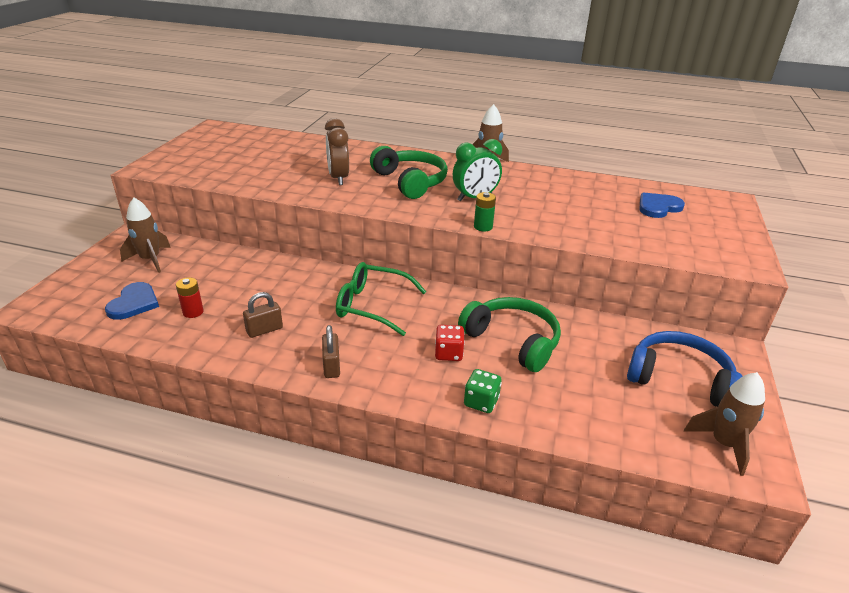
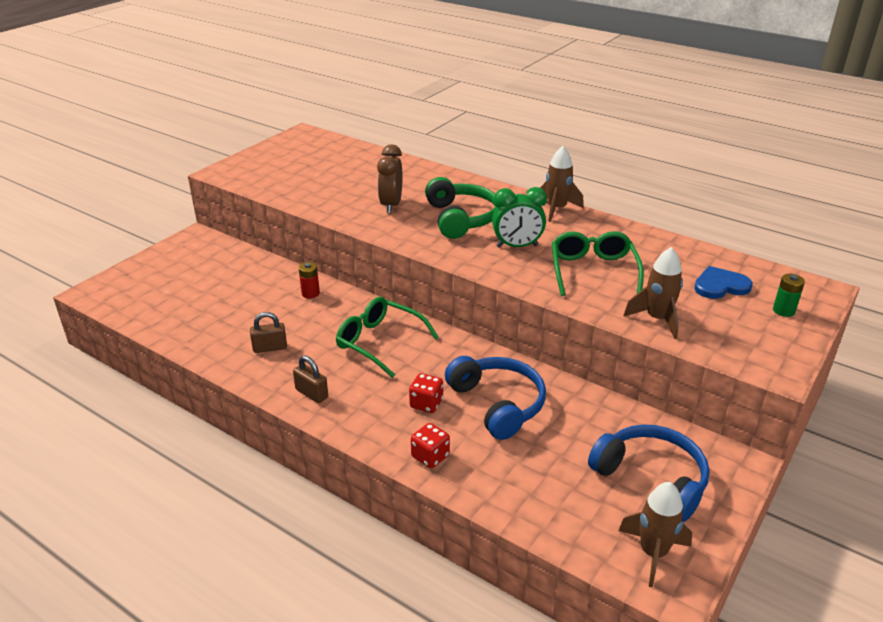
camera: 20 degrees right, 0 degrees up
blue heart [105,282,159,320] -> none
brown rocket [120,198,171,273] -> brown rocket moved to [623,247,683,339]
red battery [176,277,204,318] -> red battery moved to [299,262,320,299]
brown padlock [322,325,340,378] -> brown padlock turned 60 degrees counterclockwise [293,356,328,403]
green headphones [458,297,561,372] -> blue headphones [445,356,546,440]
green dice [464,369,502,413] -> red dice [411,423,450,468]
green battery [474,192,496,232] -> green battery moved to [773,274,805,317]
none -> green glasses [552,231,644,296]

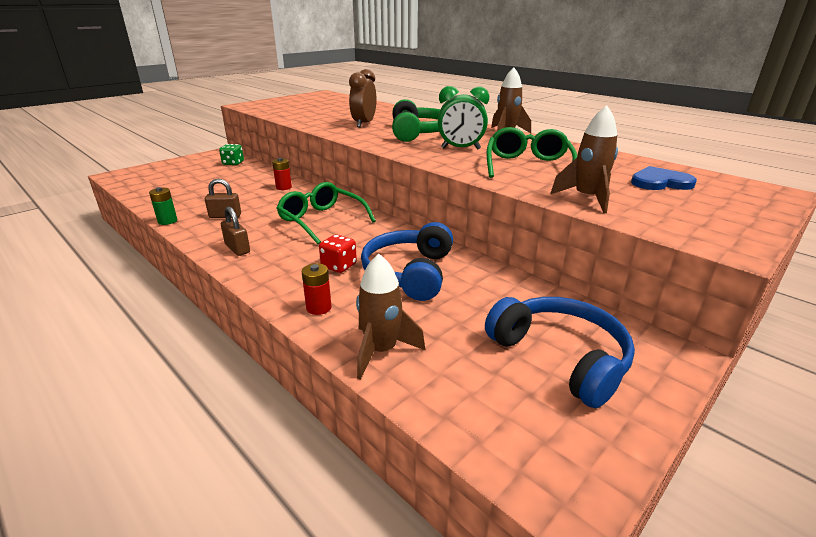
camera: 10 degrees right, 5 degrees down
red dice [411,423,450,468] -> red battery [302,263,331,315]
blue headphones [445,356,546,440] -> blue headphones turned 150 degrees counterclockwise [361,222,453,301]
brown rocket [618,482,692,587] -> brown rocket moved to [356,254,426,380]
green battery [773,274,805,317] -> green battery moved to [149,187,177,225]
none -> green dice [219,144,244,165]

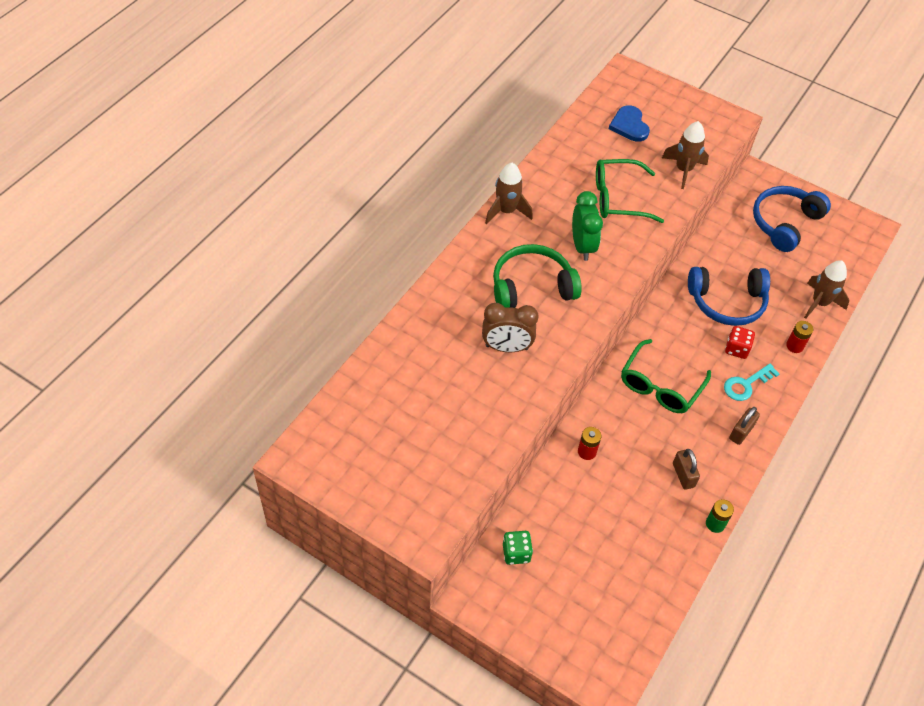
camera: 105 degrees left, 25 degrees up
none -> turquoise key [724,363,779,401]

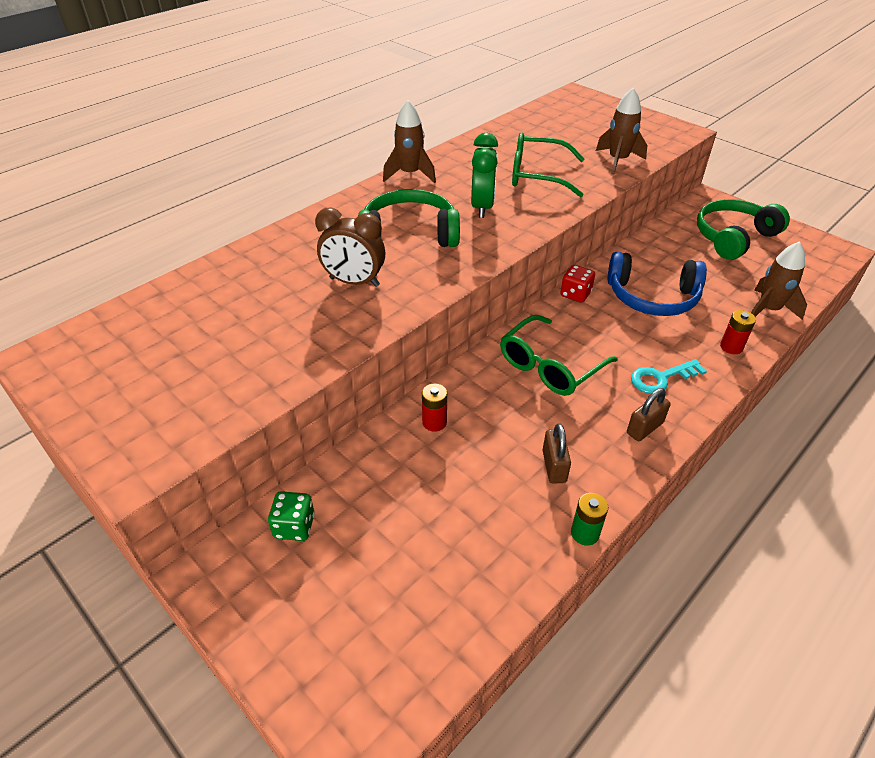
camera: 15 degrees right, 10 degrees down
blue heart [609,105,650,142] -> none
red dice [725,326,755,359] -> red dice moved to [560,265,595,303]
blue headphones [753,186,831,252] -> green headphones [697,199,790,260]

